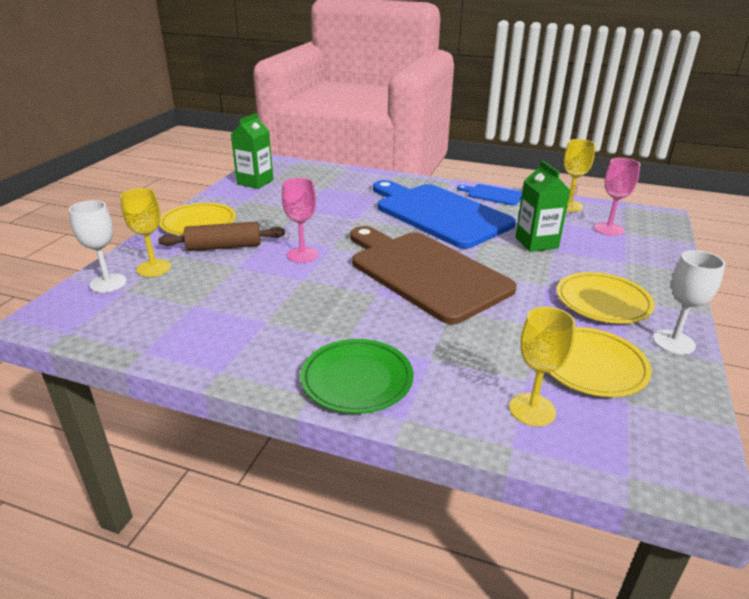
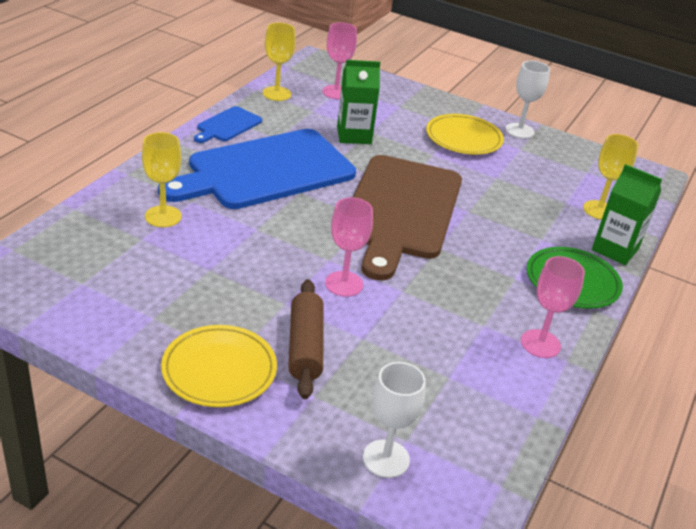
camera: 85 degrees left, 5 degrees up
yellow goblet [120,188,171,277] -> yellow goblet moved to [142,132,182,227]
green carton [231,113,274,189] -> green carton moved to [592,164,662,265]
brown cutting board [350,226,517,324] -> brown cutting board turned 45 degrees counterclockwise [353,155,462,281]
yellow plate [549,327,652,397] -> none
none -> pink goblet [521,256,585,358]

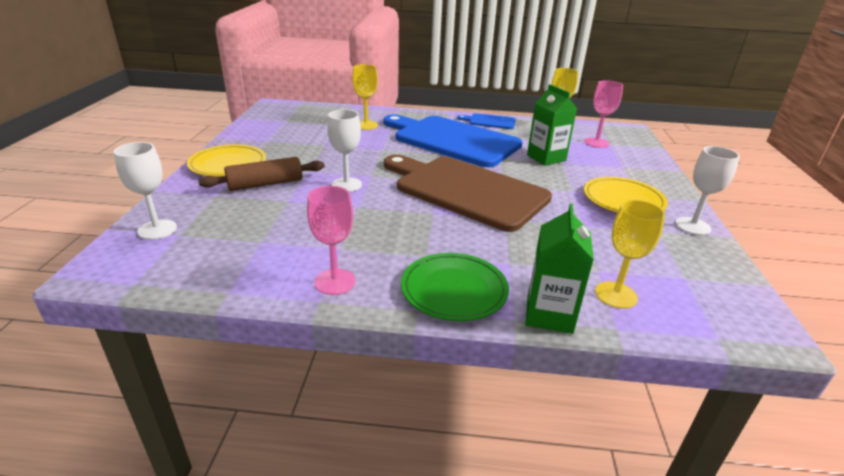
camera: 70 degrees right, 5 degrees down
pink goblet [325,197,373,297] -> white goblet [327,110,362,192]
brown cutting board [353,155,462,281] -> brown cutting board turned 45 degrees clockwise [384,155,552,232]

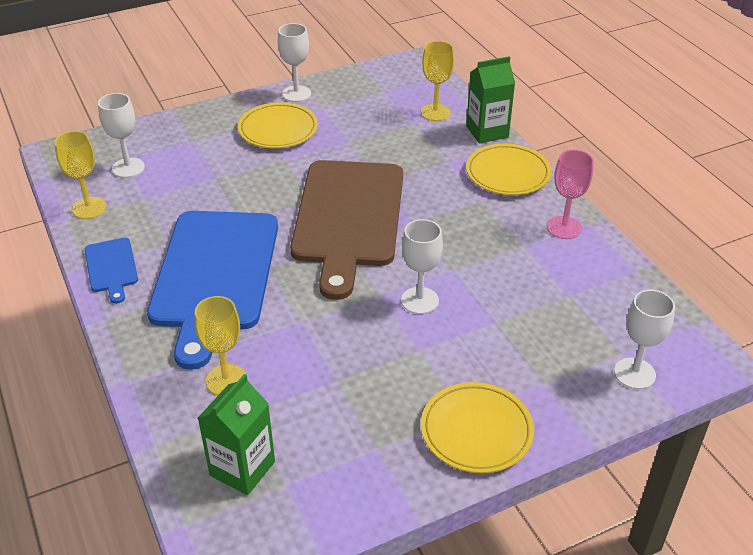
camera: 120 degrees left, 10 degrees up
brown rolling pin [198,157,325,191] -> none
green plate [401,253,509,321] -> yellow plate [466,144,551,195]
green carton [527,84,577,166] -> green carton moved to [198,374,275,495]
pink goblet [584,80,623,148] -> white goblet [98,93,145,178]

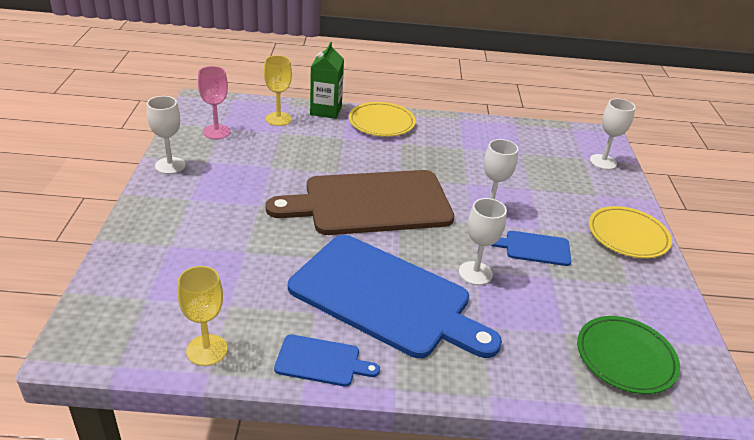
camera: 65 degrees left, 5 degrees down
white goblet [98,93,145,178] -> white goblet moved to [459,198,507,285]
yellow goblet [195,296,246,395] -> none
green carton [198,374,275,495] -> green plate [577,316,680,394]
yellow plate [238,102,318,148] -> none
brown cutting board [290,160,403,300] -> brown cutting board turned 135 degrees clockwise [266,170,454,235]
pink goblet [547,150,593,239] -> pink goblet moved to [198,66,231,139]
none -> blue cutting board [491,231,571,266]

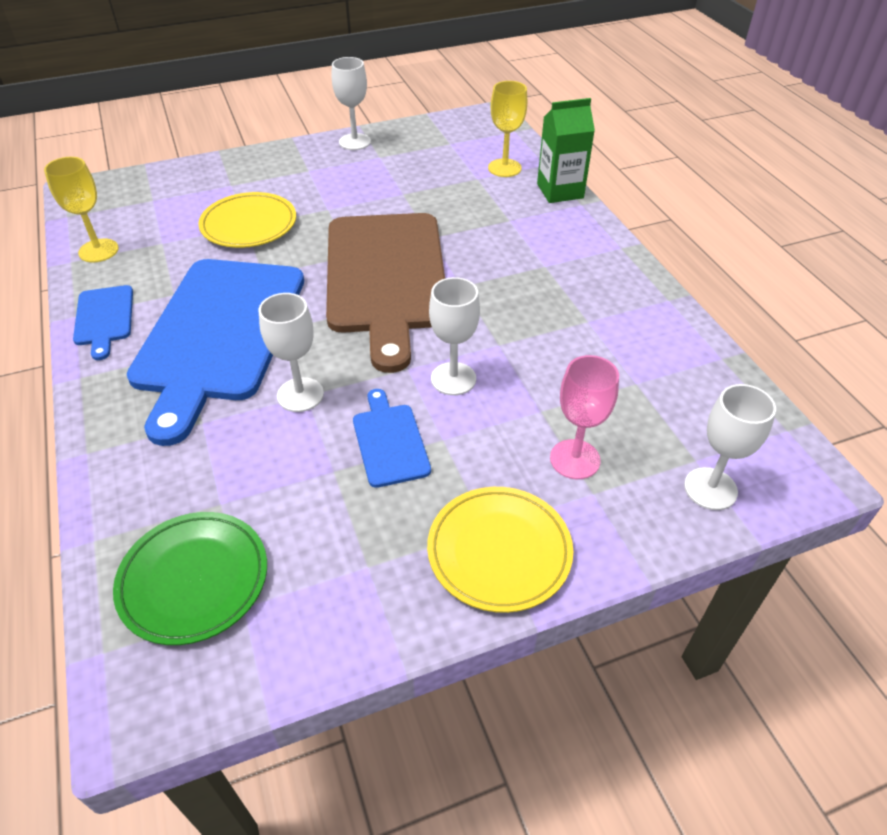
camera: 70 degrees right, 10 degrees up
pink goblet [198,66,231,139] -> pink goblet moved to [550,355,619,479]
brown cutting board [266,170,454,235] -> brown cutting board turned 150 degrees counterclockwise [326,213,445,373]
yellow plate [349,102,416,137] -> yellow plate moved to [198,192,296,248]

